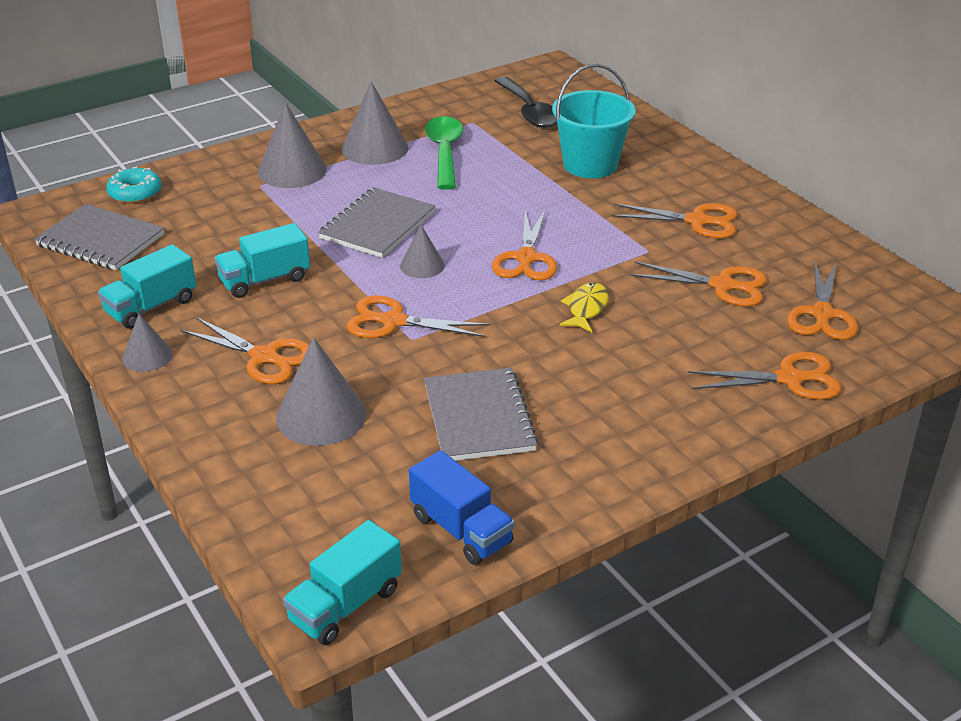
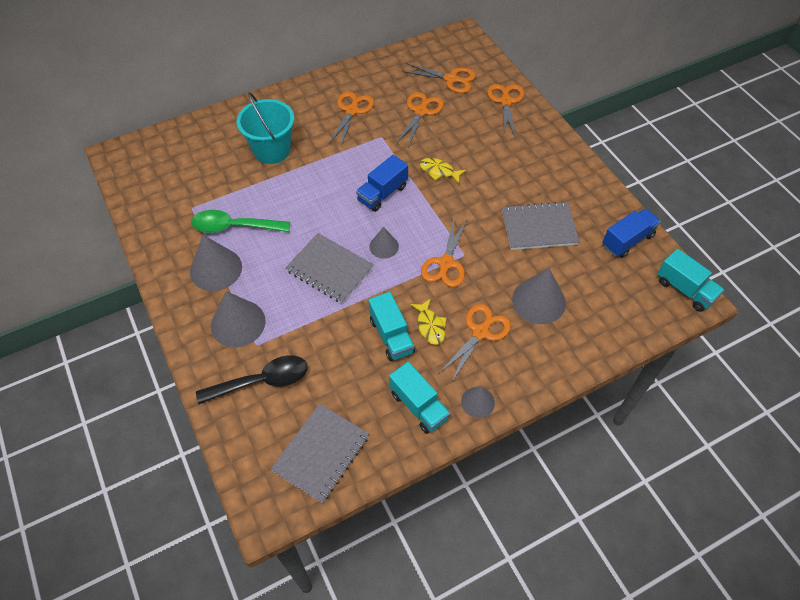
camera: 85 degrees left, 20 degrees up
turquoise donut [106,166,162,204] -> none
orange scissors [492,210,557,281] -> blue truck [356,155,408,212]
black spoon [495,77,557,128] -> black spoon moved to [196,355,307,404]
none -> yellow fish [410,298,446,345]

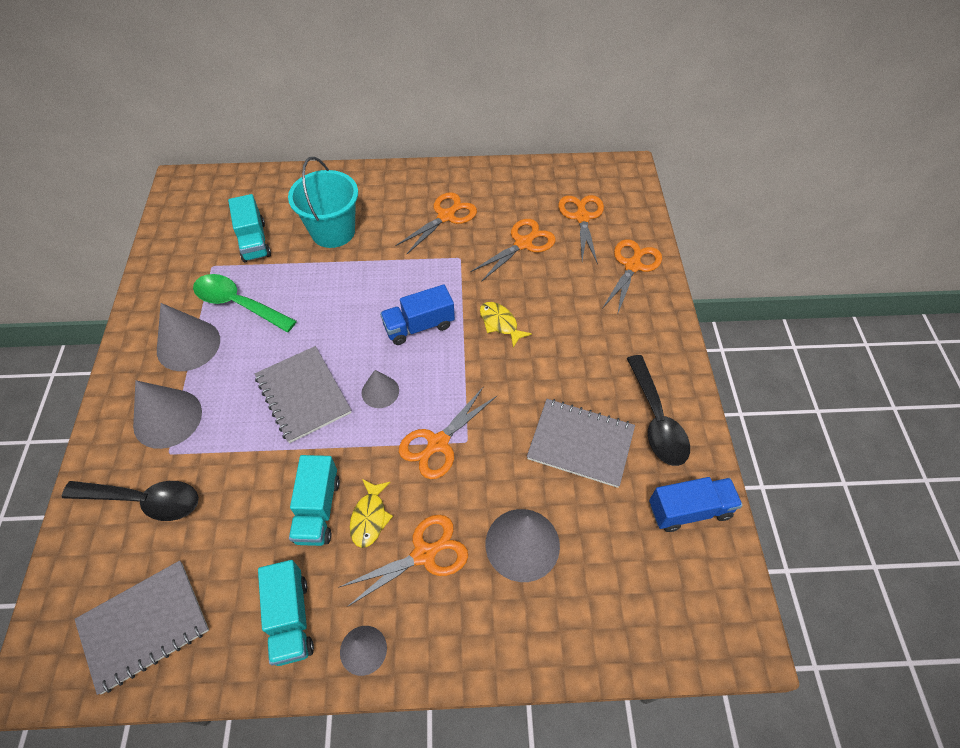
camera: 25 degrees right, 0 degrees up
orange scissors [402,63,476,93] -> orange scissors turned 135 degrees counterclockwise [558,195,604,265]
turquoise truck [657,249,724,312] -> turquoise truck moved to [228,194,271,262]
none -> black spoon [627,355,690,466]

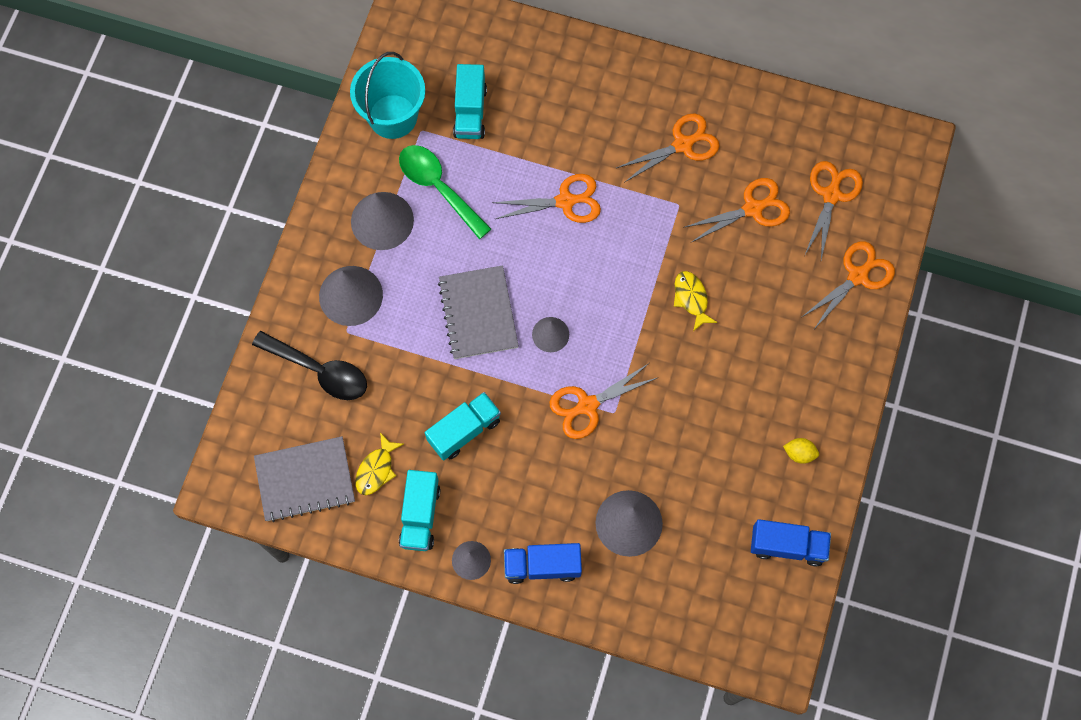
camera: 20 degrees right, 15 degrees up
turquoise bucket [288,157,358,248] -> turquoise bucket moved to [350,52,425,139]
turquoise truck [289,455,340,546] -> turquoise truck turned 150 degrees counterclockwise [425,392,501,460]
orange scissors [338,515,468,607] -> orange scissors moved to [492,174,601,223]
yellow fish [350,479,393,548] -> yellow fish moved to [355,432,403,495]
blue truck [380,284,455,345] -> blue truck moved to [504,543,582,584]
grey notebook [527,399,635,488] -> none
black spoon [627,355,690,466] -> yellow lemon [783,438,819,464]

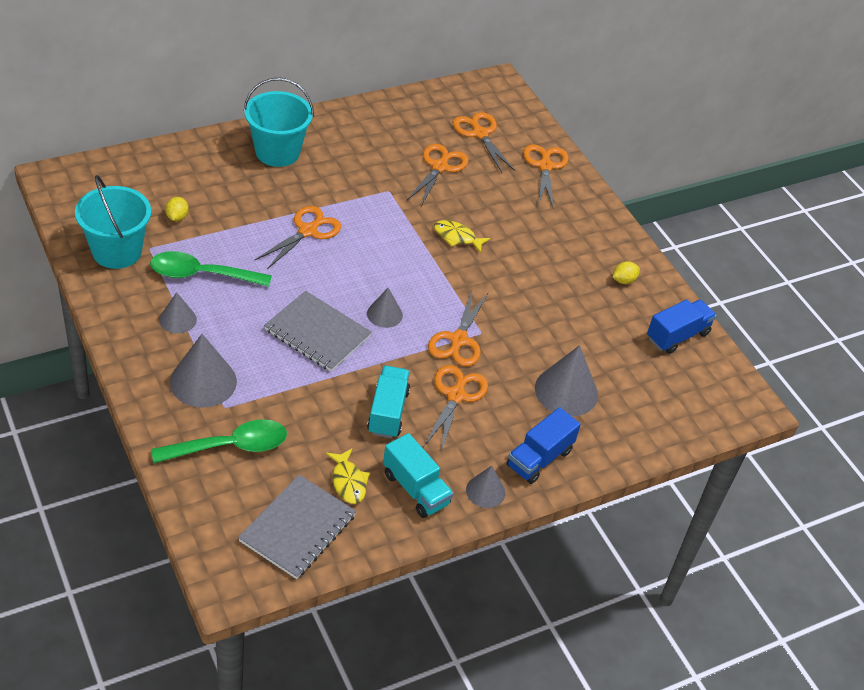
camera: 50 degrees left, 25 degrees down
black spoon [252,331,367,400] -> green spoon [151,419,287,463]
grey cone [351,192,414,250] -> grey cone [159,292,197,334], size x0.58
turquoise truck [453,64,487,139] -> yellow lemon [165,197,189,221]
orange scissors [616,113,720,182] -> orange scissors moved to [424,365,488,452]
none -> turquoise bucket [244,78,314,167]

